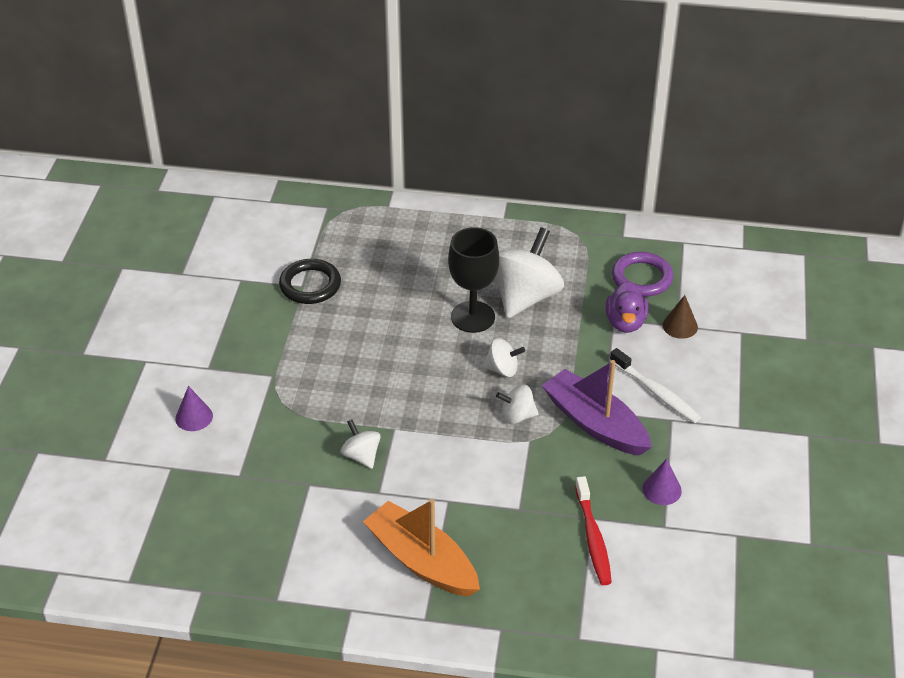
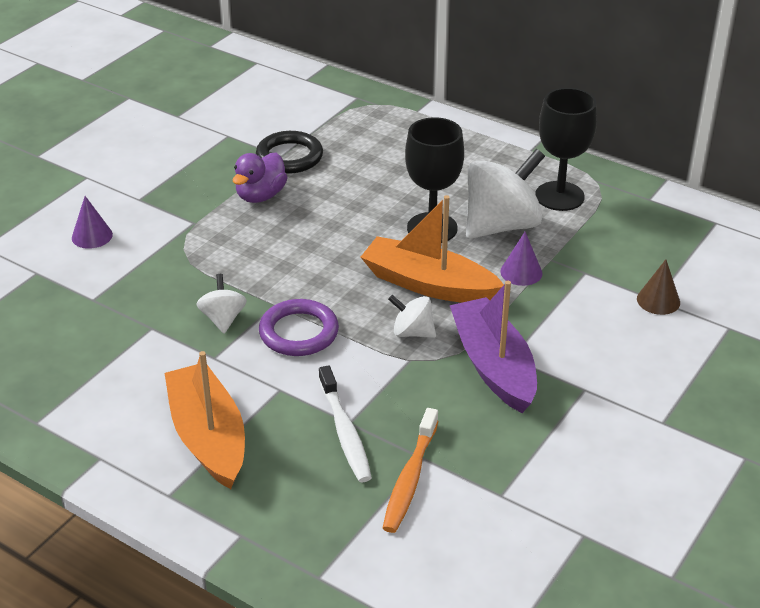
camera: 25 degrees right, 5 degrees down
white spinning top [483,338,525,377] -> orange boat [361,195,504,303]
red toothbrush [575,476,612,585] -> orange toothbrush [383,408,438,533]
purple duck [606,281,649,333] -> purple duck moved to [233,153,288,203]
white toothbrush [610,348,701,423] -> white toothbrush moved to [319,365,372,482]
purple ring [612,252,673,297] -> purple ring moved to [259,299,339,356]
purple cone [642,459,682,505] -> purple cone moved to [500,232,542,286]
none -> black goblet [535,88,597,211]

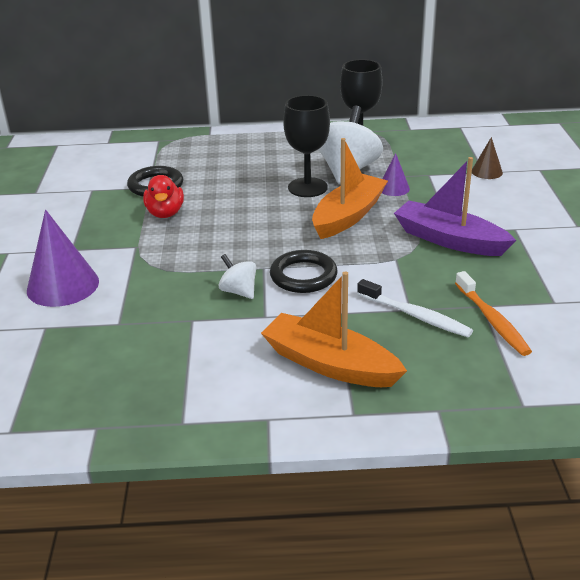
camera: 35 degrees left, 5 degrees down
purple cone [72,196,113,249] -> purple cone [27,210,99,307], size x1.89
purple duck [233,153,288,203] -> red duck [143,175,184,218]
purple ring [259,299,339,356] -> black ring [270,250,338,293]
orange boat [361,195,504,303] -> orange boat turned 135 degrees clockwise [312,138,388,239]
white spinning top [388,295,436,338] -> none

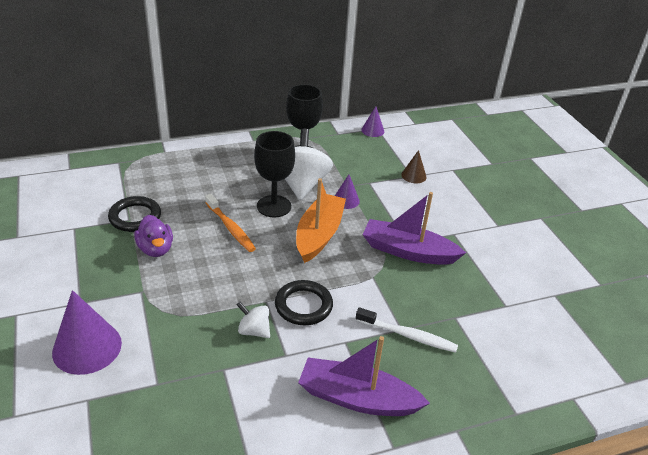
camera: 20 degrees left, 5 degrees up
red duck [143,175,184,218] -> purple duck [134,215,173,257]
orange boat [261,272,407,387] -> purple boat [298,336,430,416]
orange toothbrush [455,271,532,356] -> orange toothbrush moved to [205,194,256,252]
none -> purple cone [361,106,384,137]

